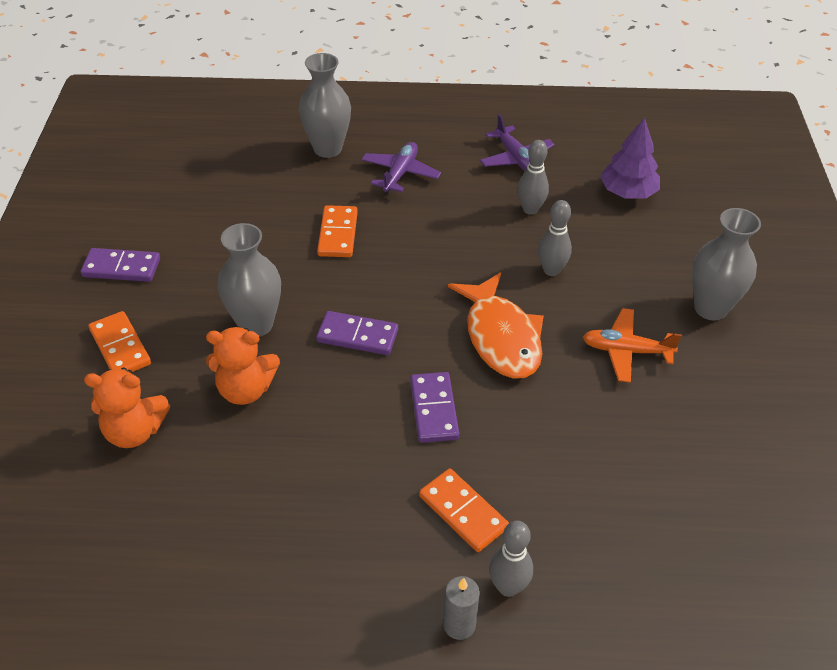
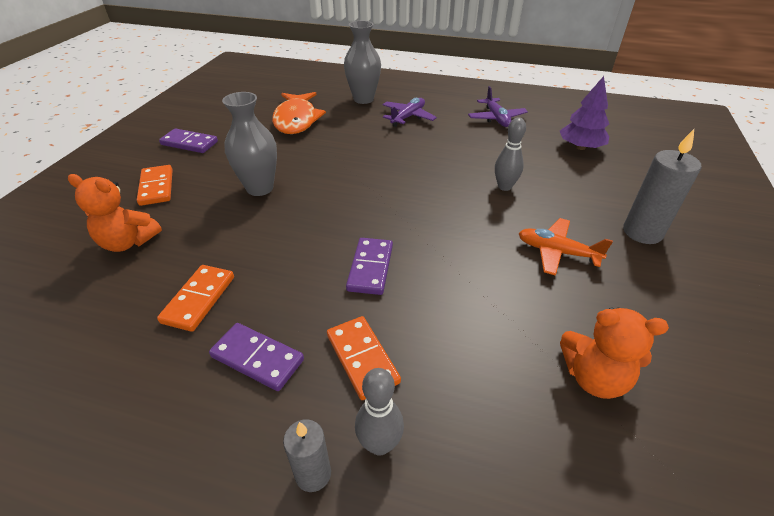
camera: 15 degrees right, 5 degrees down
orange teddy bear [206,327,280,405] -> orange teddy bear moved to [560,308,669,399]
purple domino [316,311,398,355] -> purple domino moved to [209,323,304,391]
orange domino [317,205,358,257] -> orange domino moved to [157,265,234,332]
orange fish [448,272,544,379] -> orange fish moved to [272,92,326,134]
grey bowling pin [517,140,549,215] -> none
grey vase [692,208,761,321] -> grey candle [623,129,701,244]

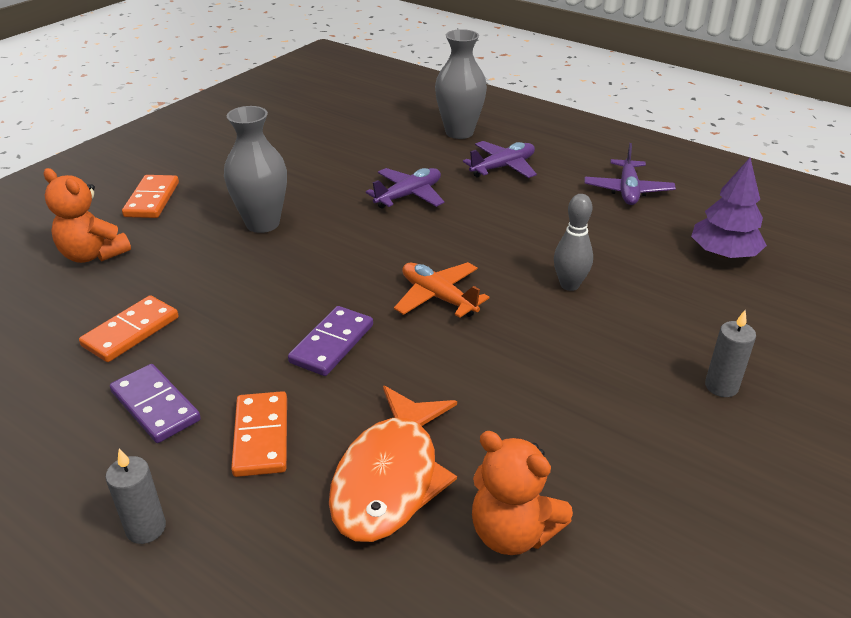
camera: 20 degrees right, 5 degrees down
purple domino [159,128,218,153] -> none
orange fish [272,92,326,134] -> orange fish moved to [329,386,457,542]
grey bowling pin [355,368,404,456] -> none
orange plane [519,218,613,276] -> orange plane moved to [394,262,489,318]
grey candle [623,129,701,244] -> grey candle [705,310,756,397], size x0.60
none -> purple plane [366,168,445,209]

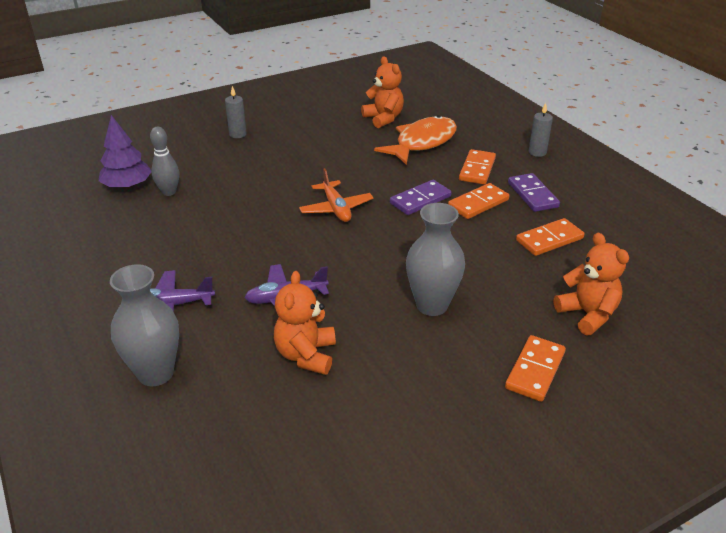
camera: 155 degrees left, 0 degrees up
grey bowling pin [554,194,593,291] -> grey bowling pin moved to [150,127,179,196]
purple plane [585,143,676,205] -> none
none -> orange teddy bear [274,271,336,375]
none -> orange domino [448,183,509,219]

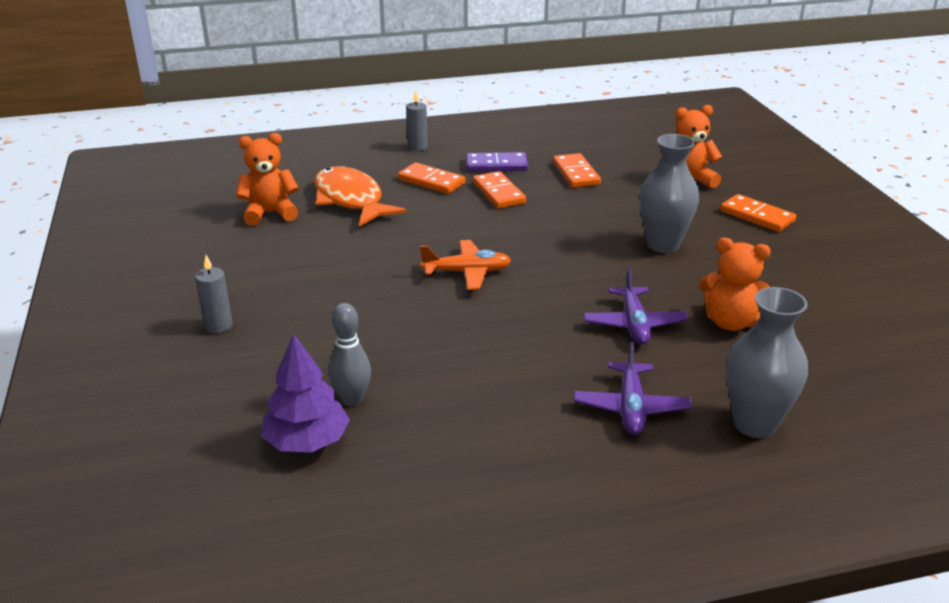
camera: 75 degrees left, 5 degrees down
purple domino [390,180,451,215] -> none

